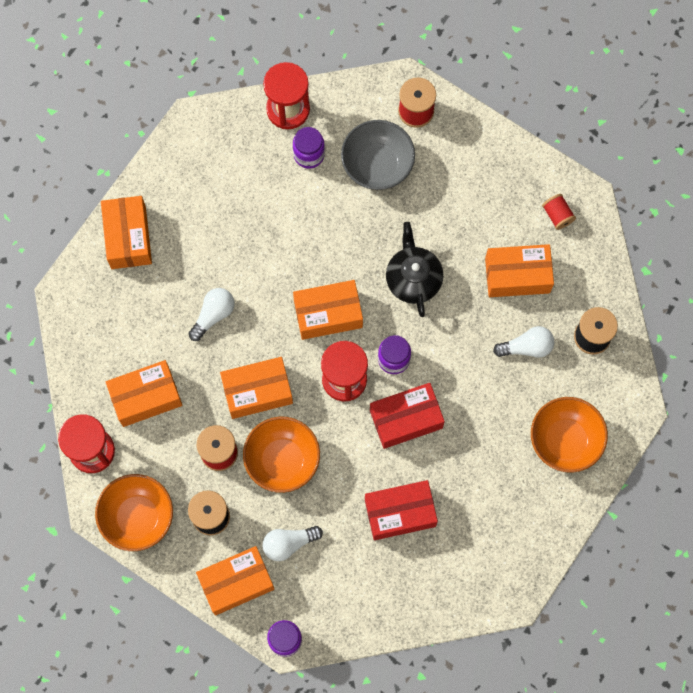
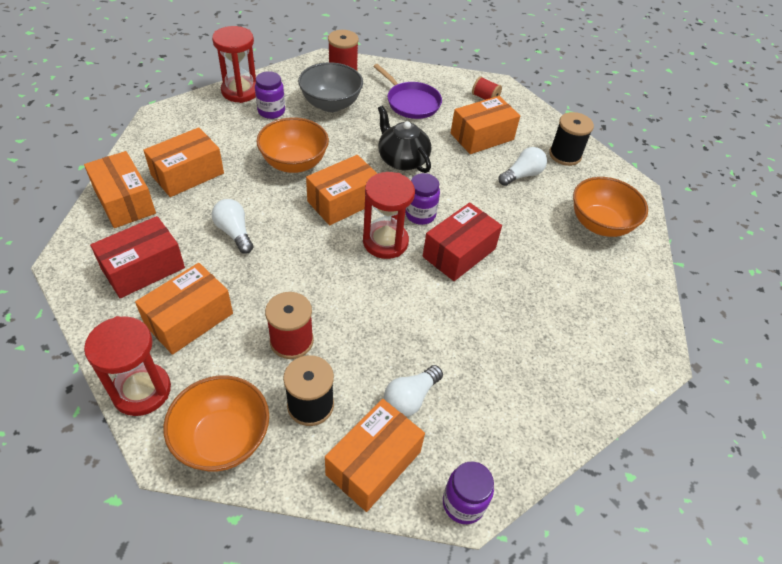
camera: 30 degrees left, 25 degrees down
white light bulb [188,288,235,341] -> white light bulb turned 45 degrees counterclockwise [212,199,253,254]
orange box [220,357,293,419] -> orange box moved to [143,127,224,197]
orange bowl [243,417,320,493] -> orange bowl moved to [256,117,329,173]
red box [365,480,438,540] -> red box moved to [90,216,185,298]
none -> purple pan [373,64,442,119]

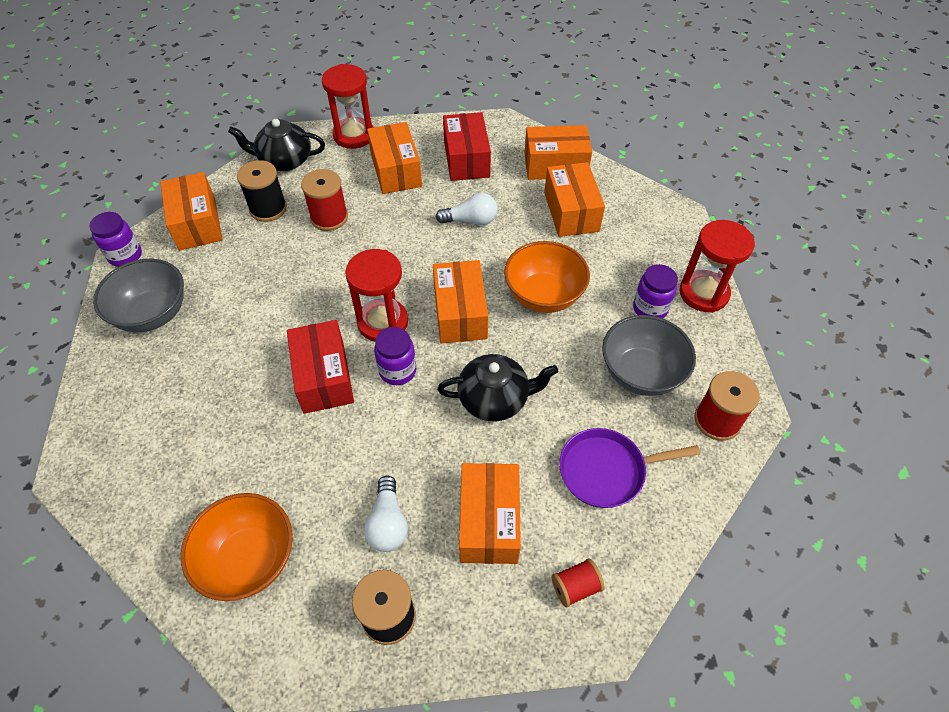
camera: 125 degrees right, 5 degrees up
orange bowl [163,375,269,472] -> black teapot [228,119,325,171]
white light bulb [384,365,443,417] -> none
none -> grey bowl [93,259,184,332]

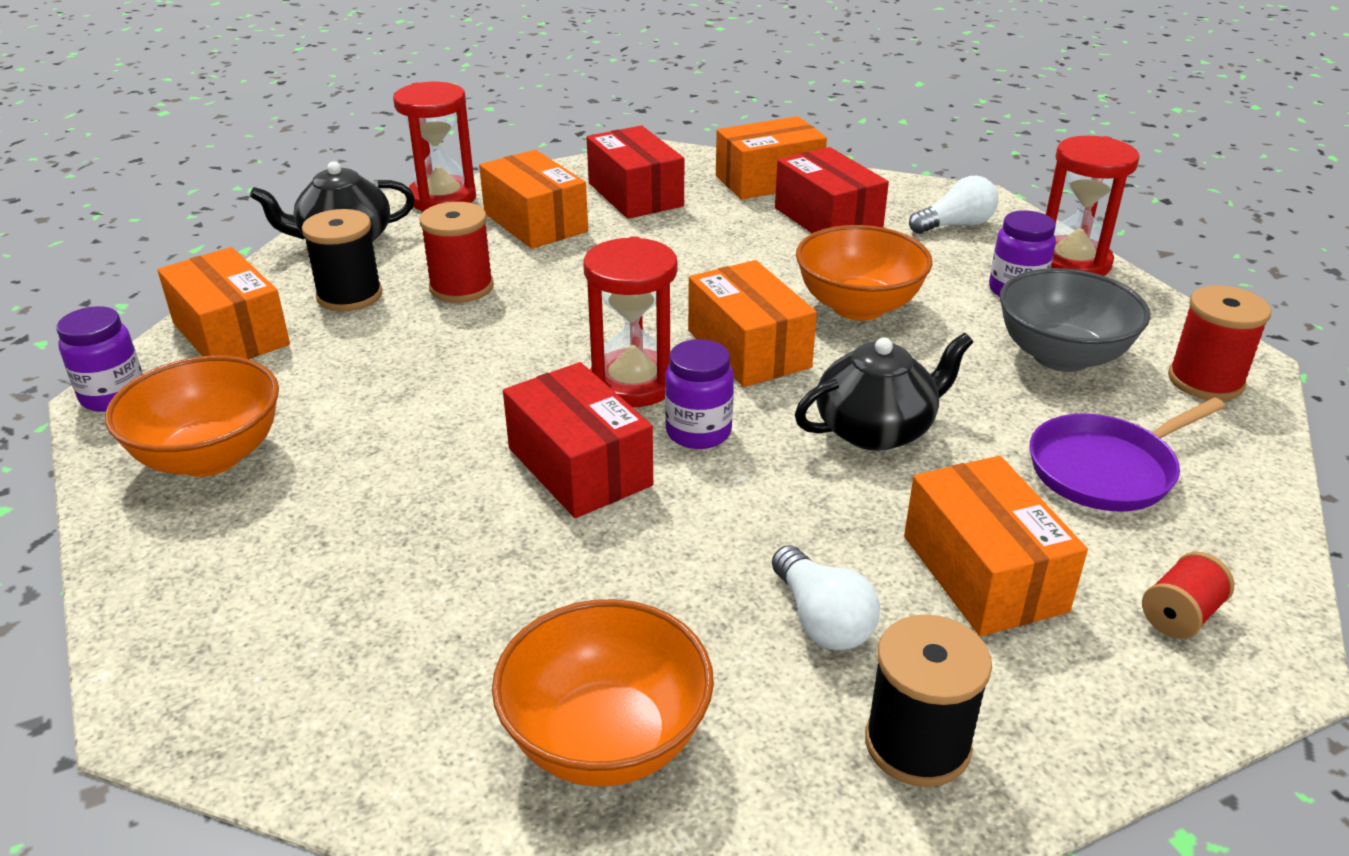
camera: 20 degrees left, 20 degrees down
grey bowl [93,259,184,332] -> orange bowl [105,356,279,477]
white light bulb [435,193,498,225] -> white light bulb moved to [909,176,999,234]
orange box [544,162,605,237] -> red box [775,147,889,233]

